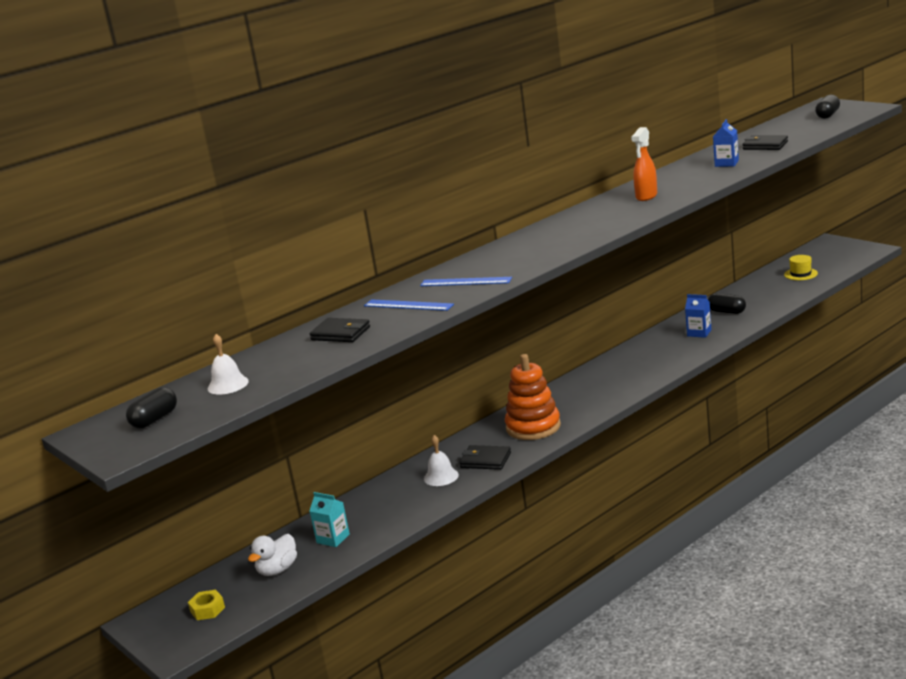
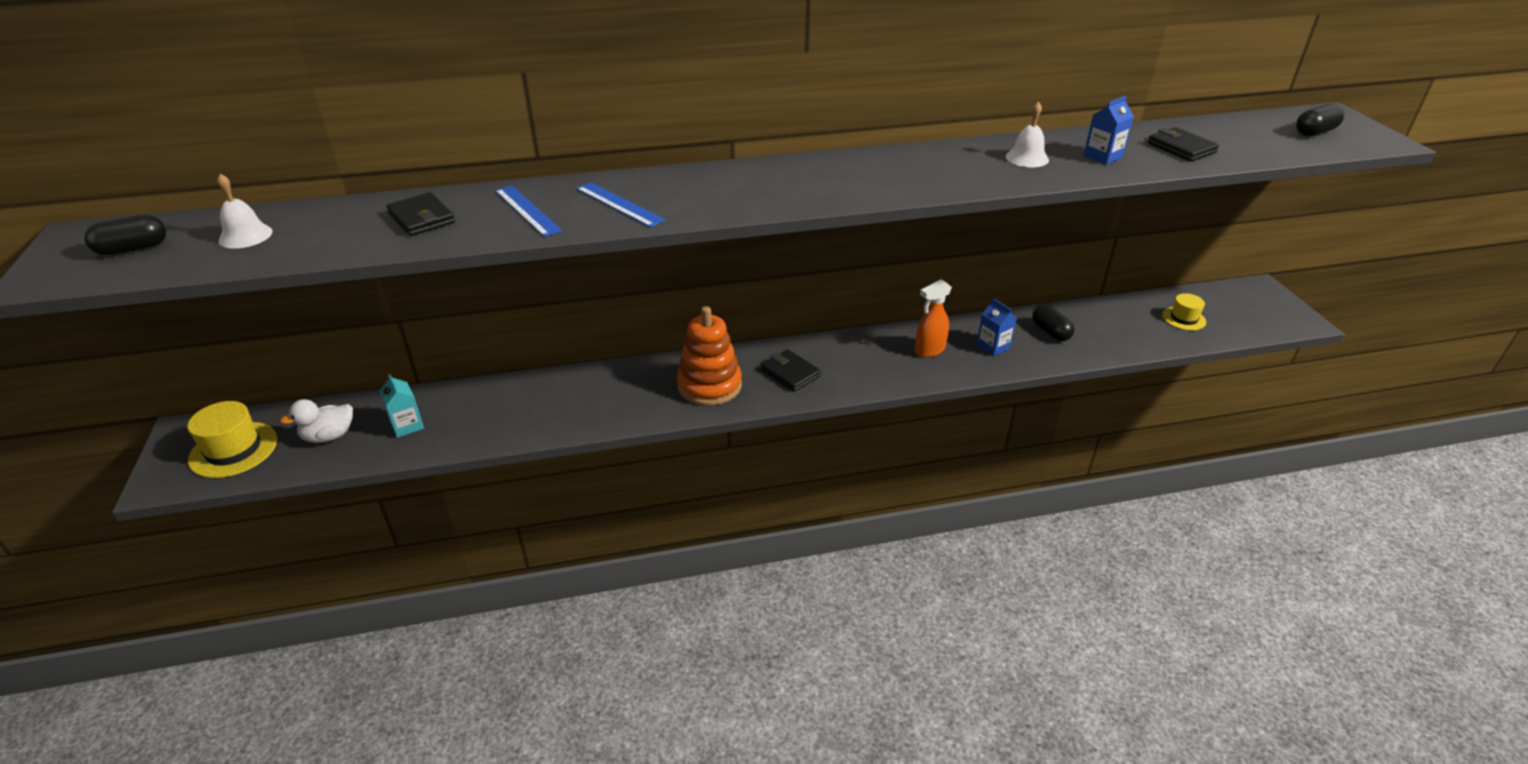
camera: 25 degrees right, 15 degrees up
yellow nut [188,590,225,620] -> yellow hat [187,401,277,478]
white bell [424,435,459,486] -> white bell moved to [1006,102,1049,167]
black wallet [459,445,511,470] -> black wallet moved to [761,349,821,392]
orange spray bottle [631,127,657,201] -> orange spray bottle moved to [915,279,952,358]

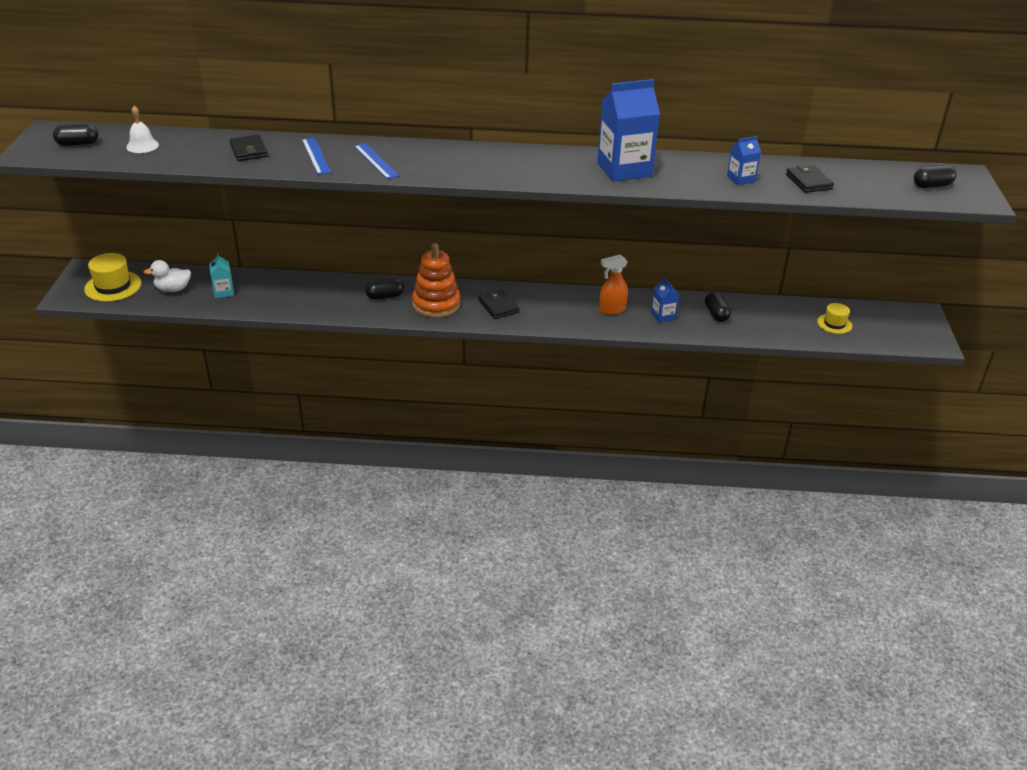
camera: 15 degrees right, 0 degrees up
white bell [1006,102,1049,167] -> none
none -> black capsule [365,278,404,300]
none -> blue carton [597,79,660,182]

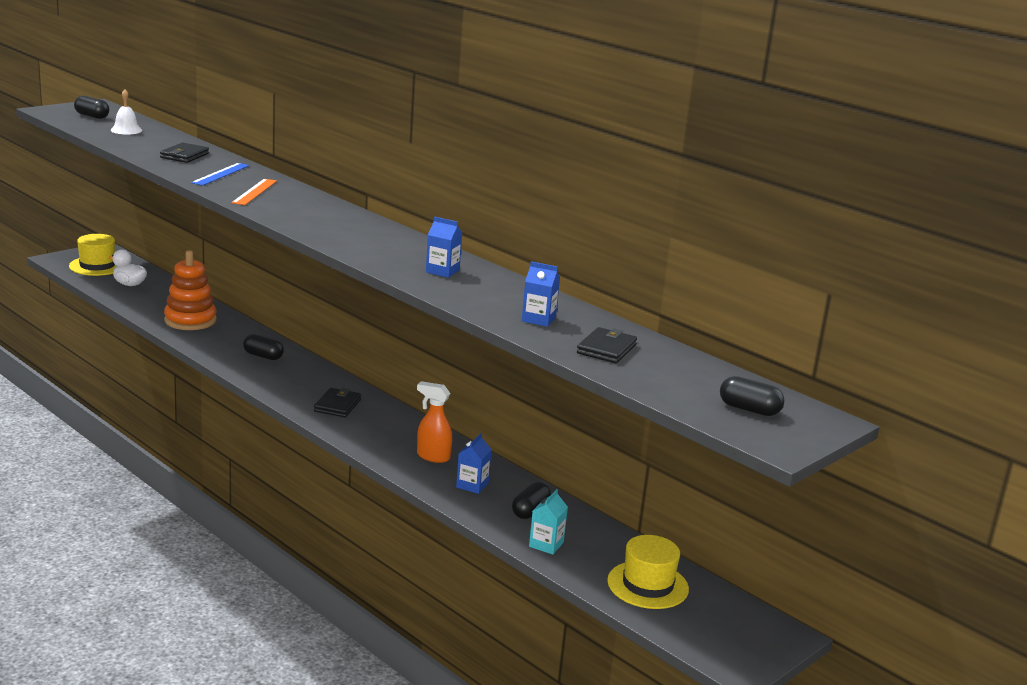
camera: 40 degrees right, 15 degrees down
turquoise carton [209,253,234,298] -> turquoise carton moved to [529,489,568,555]
blue ruler [354,143,399,179] -> orange ruler [231,179,277,205]
orange stacking toy [412,243,460,318] -> orange stacking toy moved to [164,250,217,330]
blue carton [597,79,660,182] -> blue carton [426,217,462,278], size x0.48
yellow hat [817,303,852,334] -> yellow hat [607,535,689,609], size x1.63

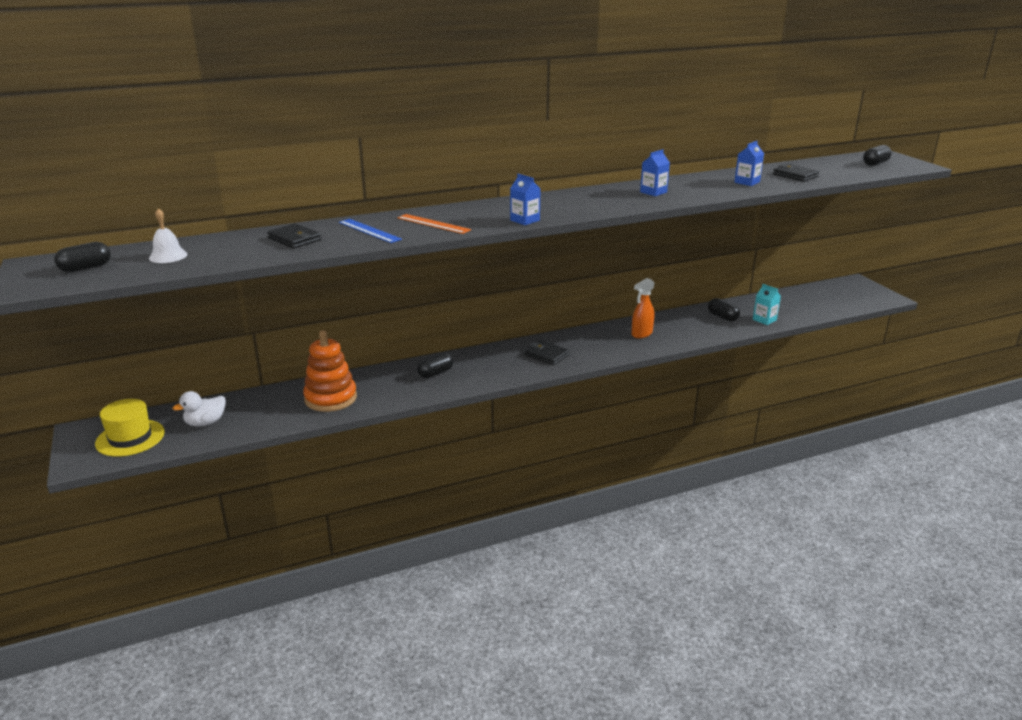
camera: 65 degrees left, 5 degrees up
blue carton [456,433,492,494] -> blue carton moved to [510,174,541,225]
yellow hat [607,535,689,609] -> none

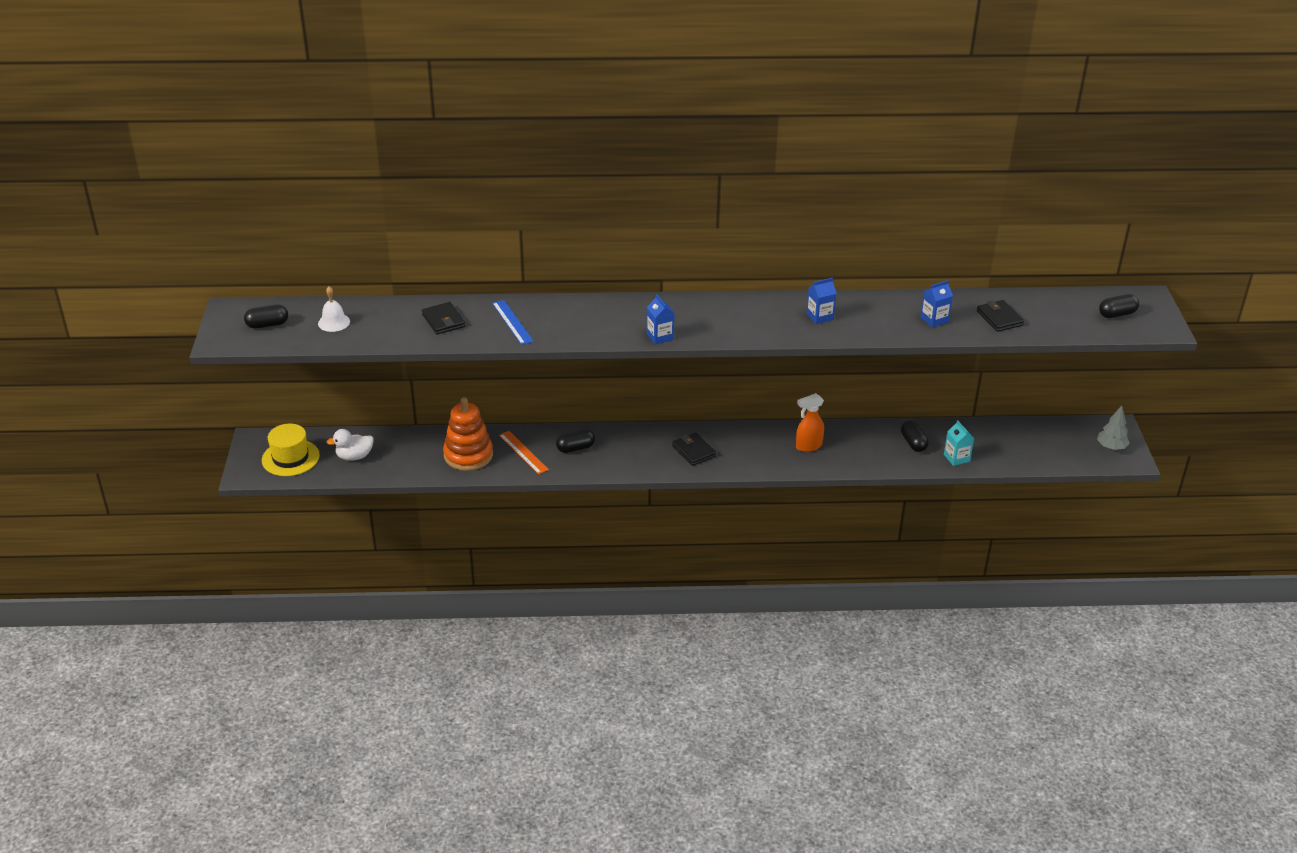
camera: 20 degrees right, 10 degrees up
orange ruler [397,214,471,234] -> orange ruler moved to [499,431,549,474]
none -> grey tree [1097,406,1130,450]

